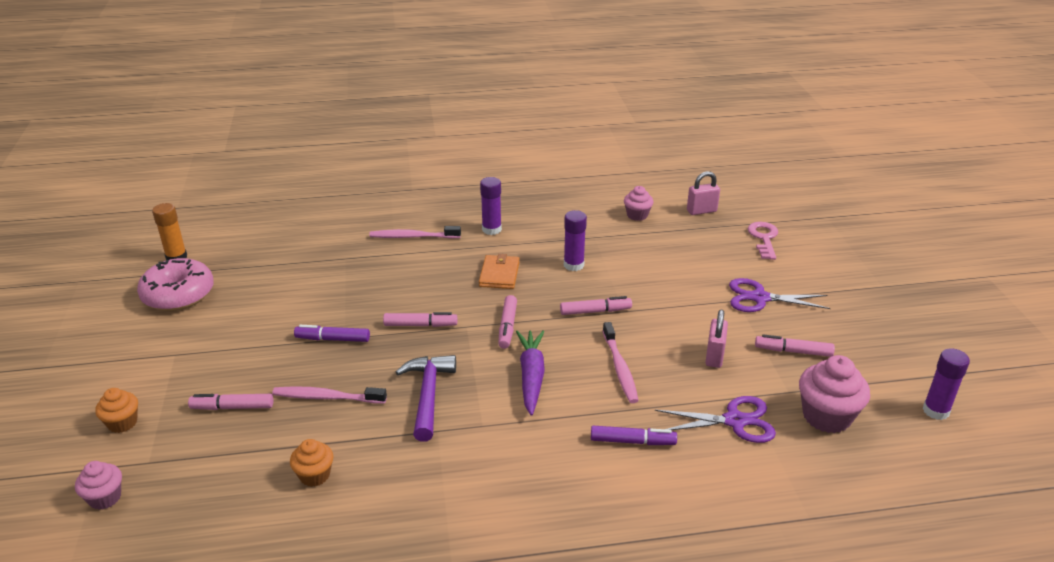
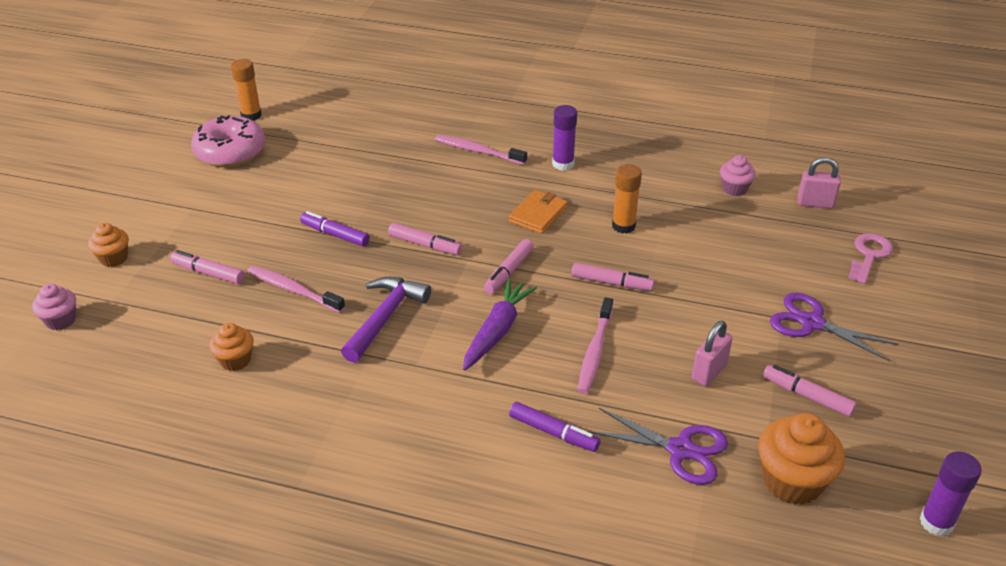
camera: 25 degrees right, 5 degrees up
purple glue stick [564,210,587,271] -> orange glue stick [612,164,642,233]
pink cupcake [799,355,870,433] -> orange cupcake [758,413,845,505]

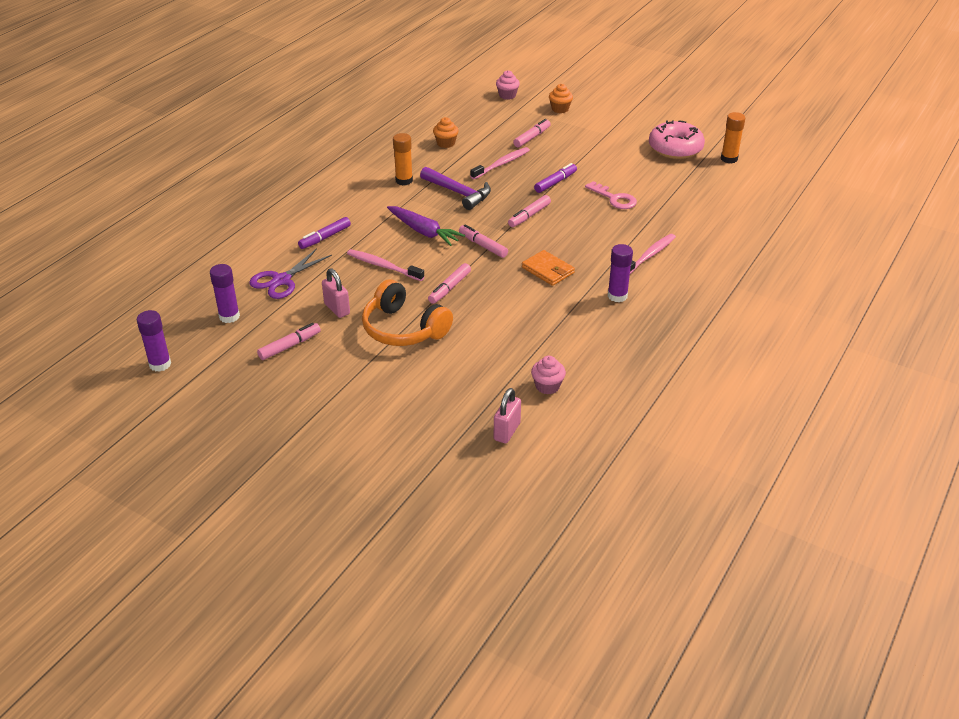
camera: 105 degrees right, 0 degrees up
orange glue stick [612,164,642,233] -> orange glue stick moved to [393,133,413,185]
orange cupcake [758,413,845,505] -> purple glue stick [210,264,240,323]
purple scissors [770,293,899,362] -> none
pink key [848,233,893,284] -> pink key moved to [585,181,637,209]
none -> orange headphones [362,279,453,346]

